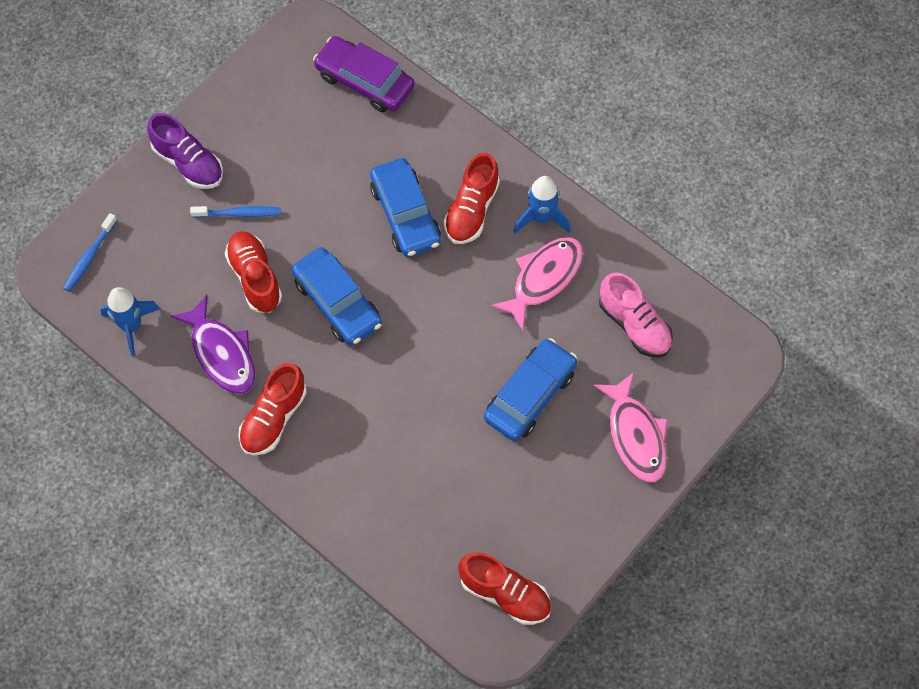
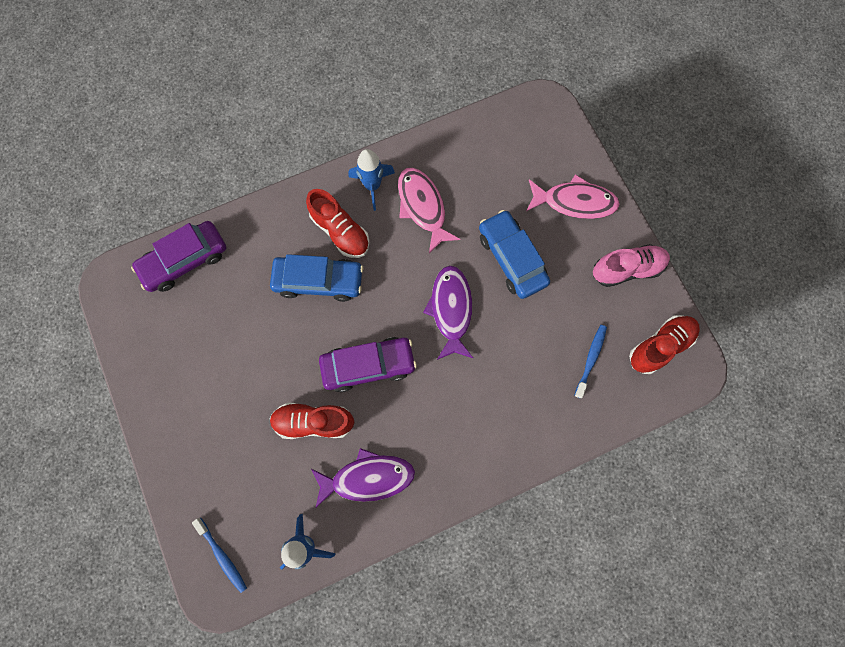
camera: 65 degrees left, 10 degrees up
purple shoe [147,113,223,189] -> none
blue toothbrush [190,206,281,218] -> blue toothbrush moved to [574,325,607,398]
red shoe [238,363,307,455] -> none
blue car [292,247,382,346] -> purple car [319,337,417,392]
pink shoe [599,272,673,358] -> pink shoe moved to [593,244,670,287]
none -> purple fish [423,265,473,360]

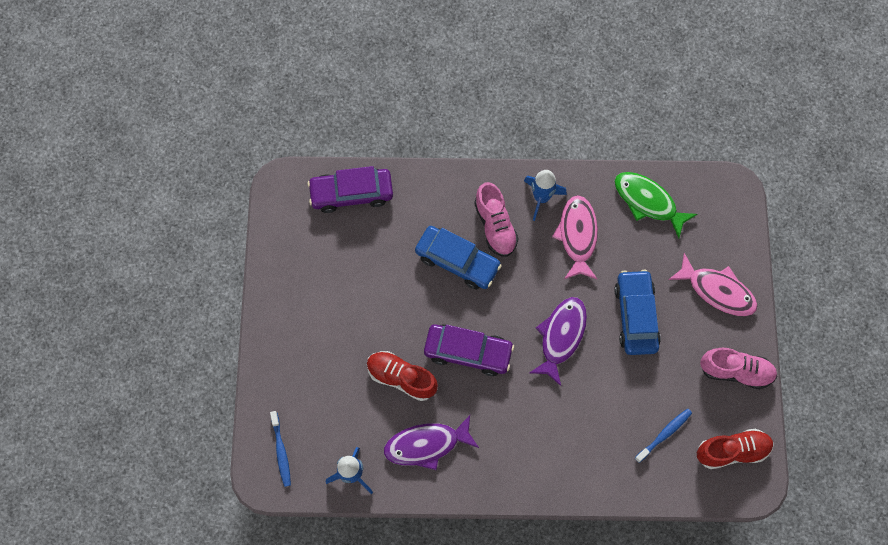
camera: 25 degrees right, 5 degrees down
red shoe [306,189,370,258] -> pink shoe [474,182,519,257]
purple fish [311,448,415,508] -> purple fish turned 150 degrees clockwise [384,415,479,470]
none -> green fish [614,172,697,238]

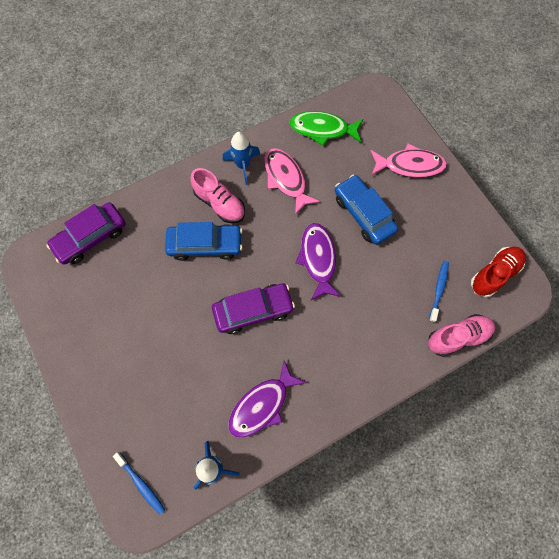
camera: 30 degrees left, 0 degrees up
red shoe [367,351,438,401] -> none
pink shoe [700,348,777,389] -> pink shoe moved to [428,314,495,357]

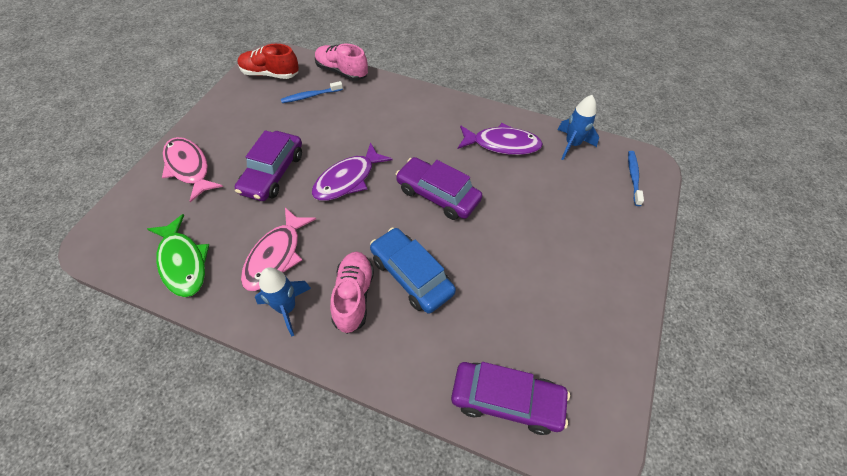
camera: 130 degrees left, 15 degrees down
blue car [335,175,398,245] -> purple car [235,130,302,201]

